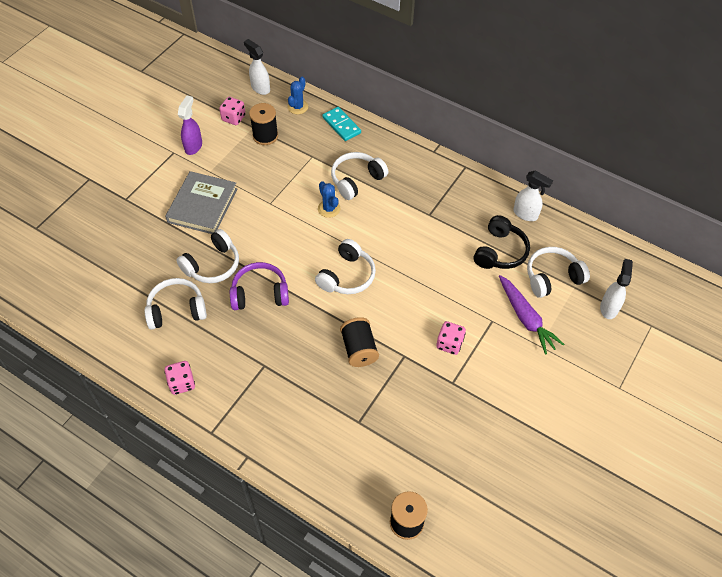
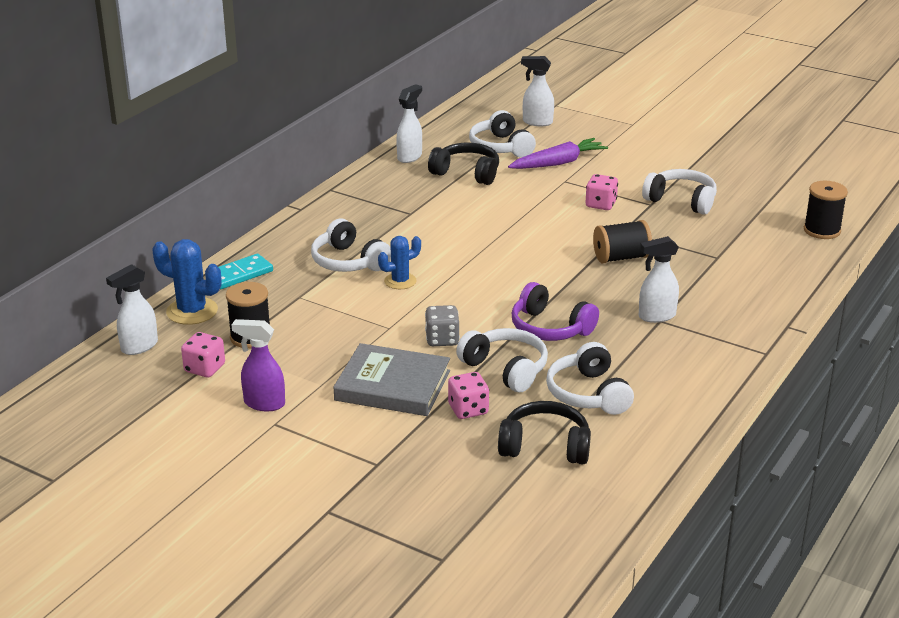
camera: 90 degrees left, 25 degrees down
pink dice [164,361,195,395] -> pink dice moved to [448,372,489,419]
purple headphones [230,262,289,310] -> purple headphones turned 45 degrees counterclockwise [512,282,599,341]
blue cactus [288,77,308,114] -> blue cactus [152,239,221,325], size x1.53
white headphones [315,239,376,294] -> white headphones moved to [642,169,717,215]
none -> grey dice [425,305,460,346]
none -> black headphones [498,401,591,464]
none -> white spray bottle [639,236,679,323]

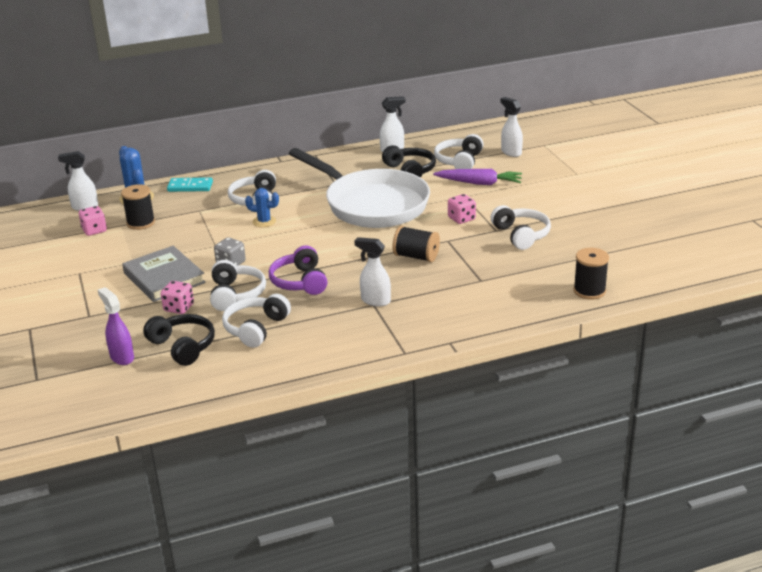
camera: 40 degrees right, 0 degrees up
purple spray bottle [232,319,285,411] -> purple spray bottle moved to [98,287,134,365]
none -> white pan [288,148,430,228]

